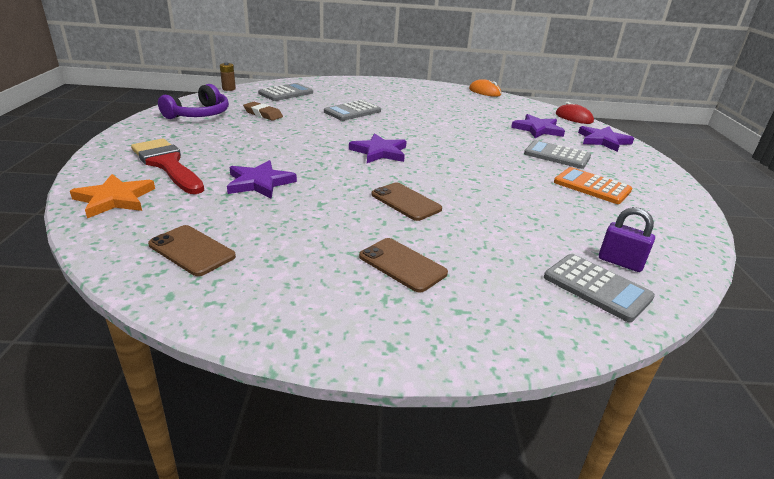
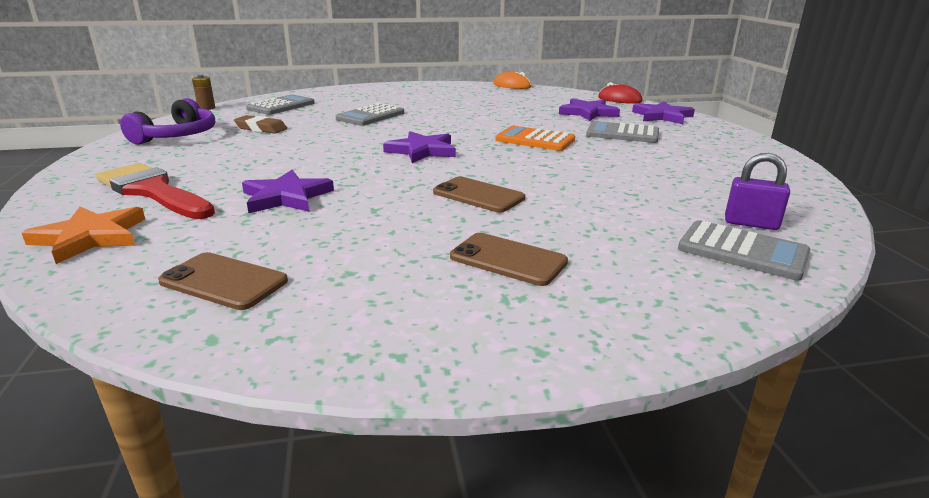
camera: 10 degrees left, 5 degrees down
orange calculator [554,167,632,204] -> orange calculator moved to [495,126,575,151]

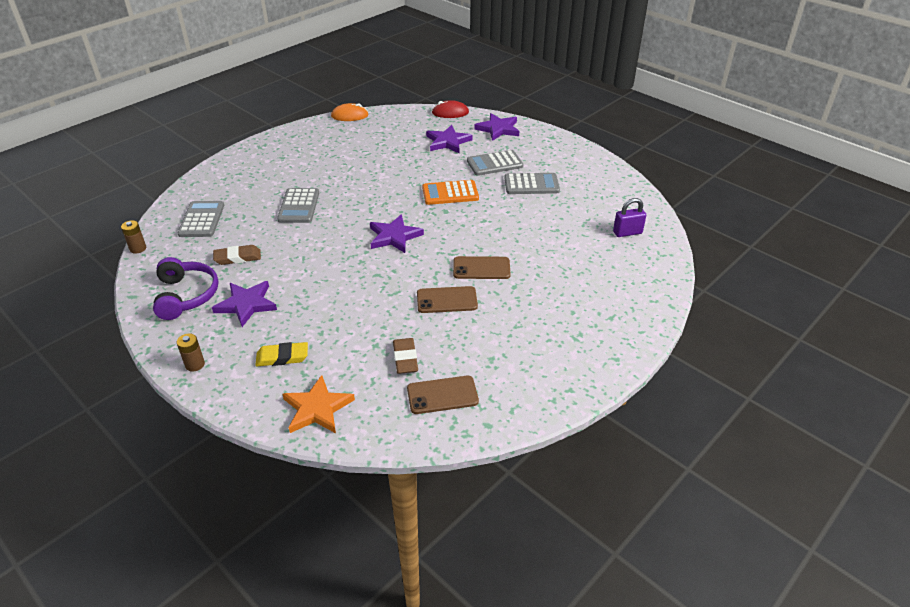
camera: 35 degrees left, 15 degrees up
red brush [96,163,215,219] -> yellow eraser [255,342,308,366]
purple star [242,170,334,213] -> purple star moved to [212,281,277,327]
brown phone [450,233,568,286] -> brown phone moved to [417,286,478,313]
grey calculator [678,220,811,281] -> grey calculator moved to [504,173,560,194]
none -> brown battery [177,333,205,371]
none -> brown eraser [393,338,418,374]

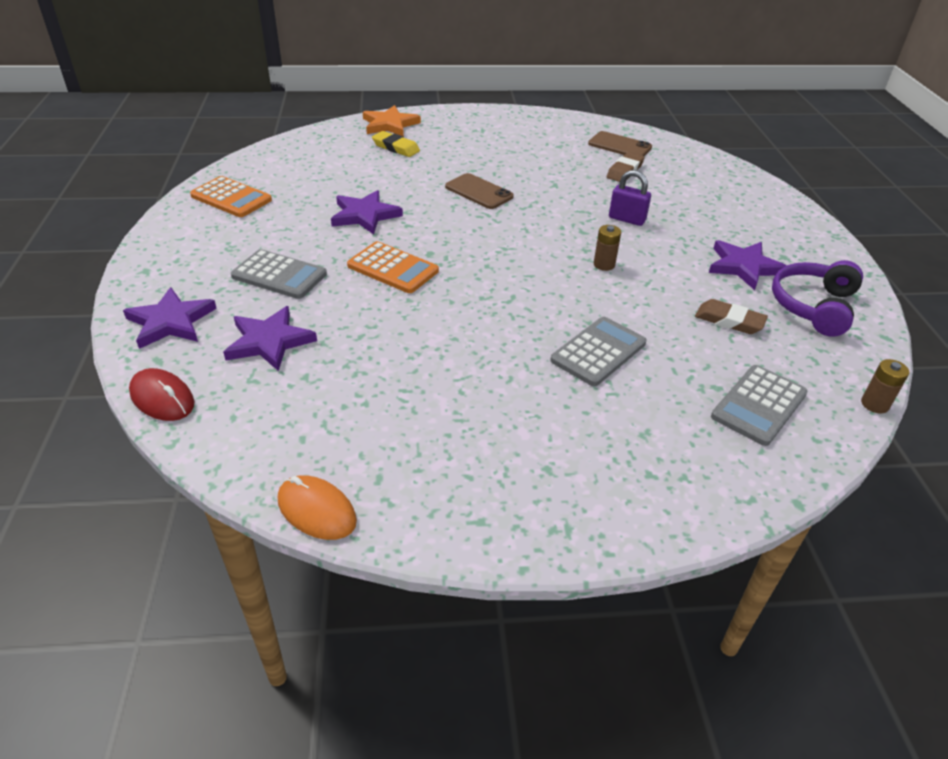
camera: 140 degrees left, 0 degrees up
brown battery [177,333,205,371] -> brown battery moved to [594,225,621,271]
yellow eraser [255,342,308,366] -> yellow eraser moved to [372,131,420,157]
orange star [282,375,355,433] -> orange star moved to [363,105,421,137]
purple star [370,214,424,253] -> purple star moved to [331,190,403,235]
brown phone [417,286,478,313] -> none
grey calculator [504,173,560,194] -> none
purple padlock [613,198,646,237] -> purple padlock moved to [609,170,651,226]
none -> orange calculator [190,176,272,217]

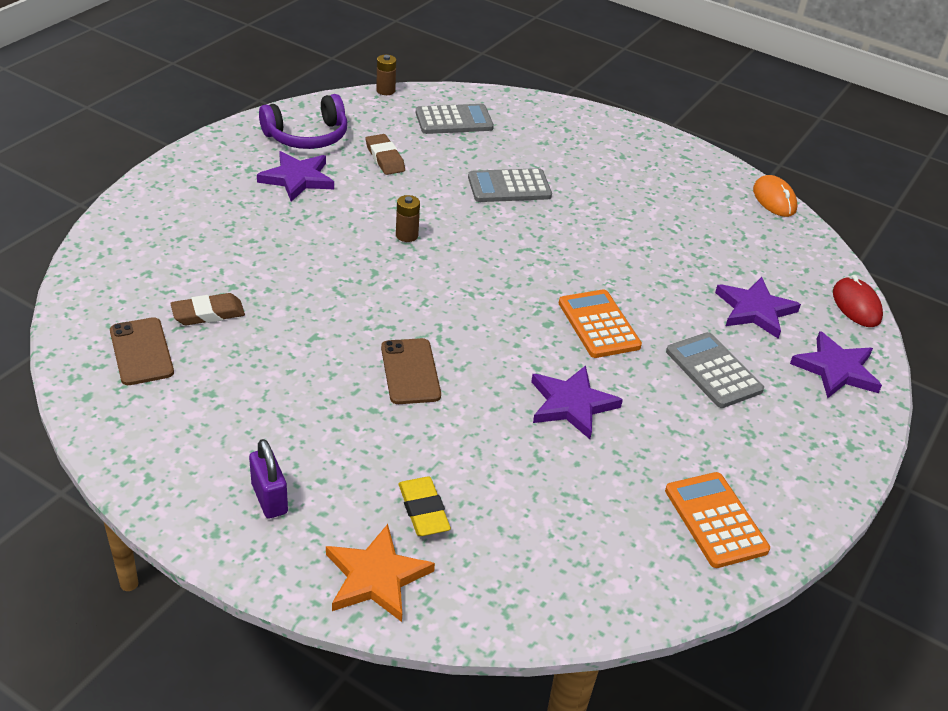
camera: 145 degrees left, 0 degrees up
purple padlock [609,170,651,226] -> purple padlock moved to [249,439,288,519]

